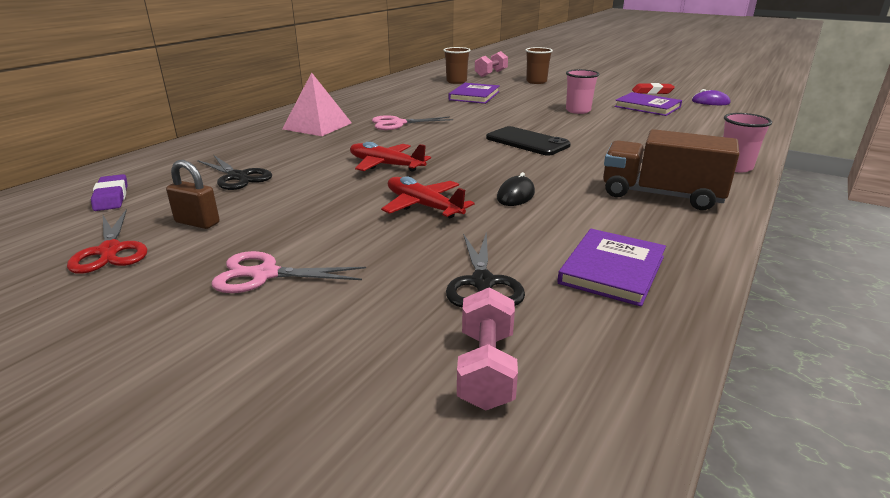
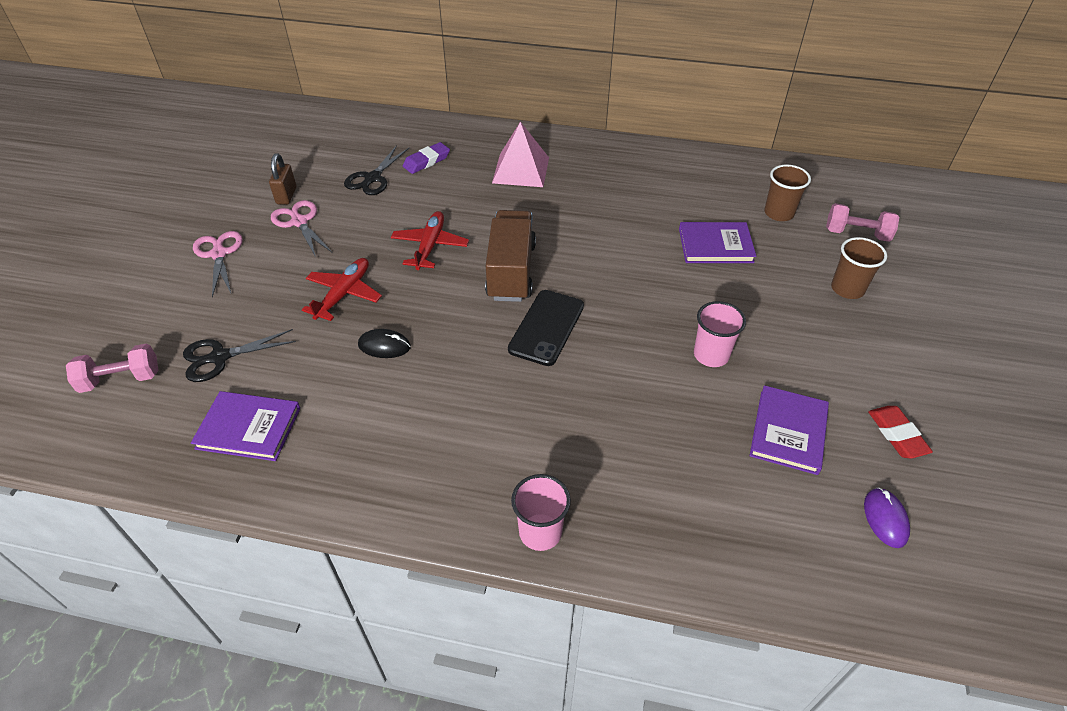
camera: 70 degrees right, 20 degrees up
red scissors [67,209,147,274] -> none
purple eraser [91,174,127,211] -> purple eraser moved to [403,142,450,174]
pink scissors [372,115,453,130] -> pink scissors moved to [271,200,332,257]
brown truck [603,129,740,210] -> brown truck moved to [485,210,536,302]

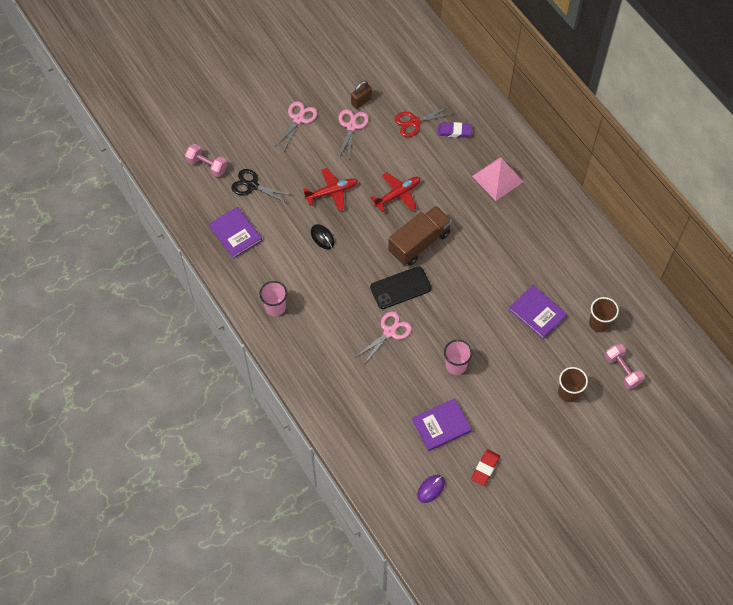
camera: 45 degrees right, 15 degrees up
black scissors [344,145,409,195] -> red scissors [395,106,453,137]
pink cup [511,474,571,551] -> pink cup moved to [259,281,287,316]
none -> pink scissors [356,311,412,364]

